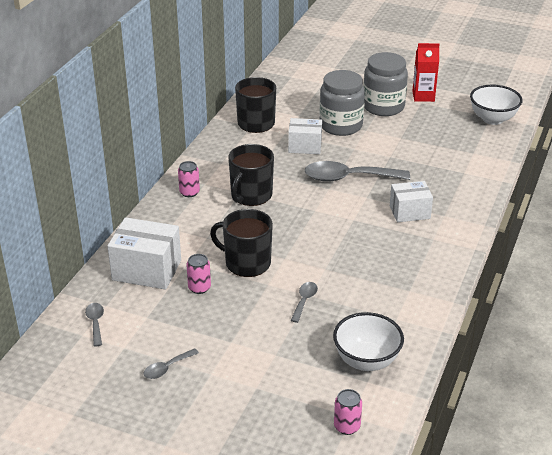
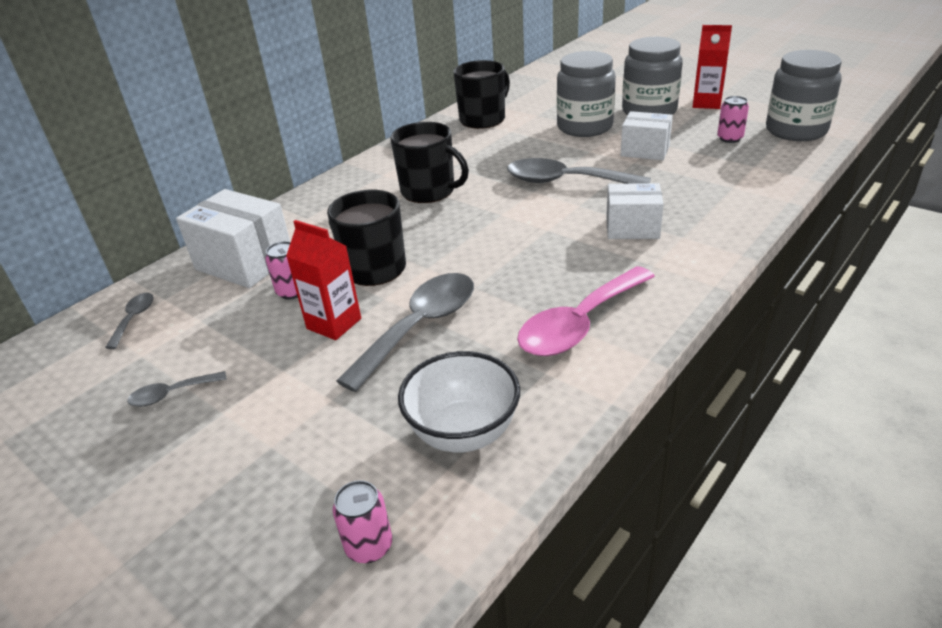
camera: 20 degrees right, 0 degrees up
pink can [178,161,200,197] -> pink can moved to [717,96,749,143]
black mug [228,144,274,206] -> black mug turned 105 degrees counterclockwise [390,122,469,203]
white box [288,118,322,154] -> white box moved to [621,111,673,161]
grey spoon [290,282,318,323] -> grey spoon [336,273,474,392], size x2.11
white bowl [470,85,523,125] -> grey jar [766,50,842,141]
none -> red carton [286,220,361,340]
none -> pink spoon [517,266,655,356]

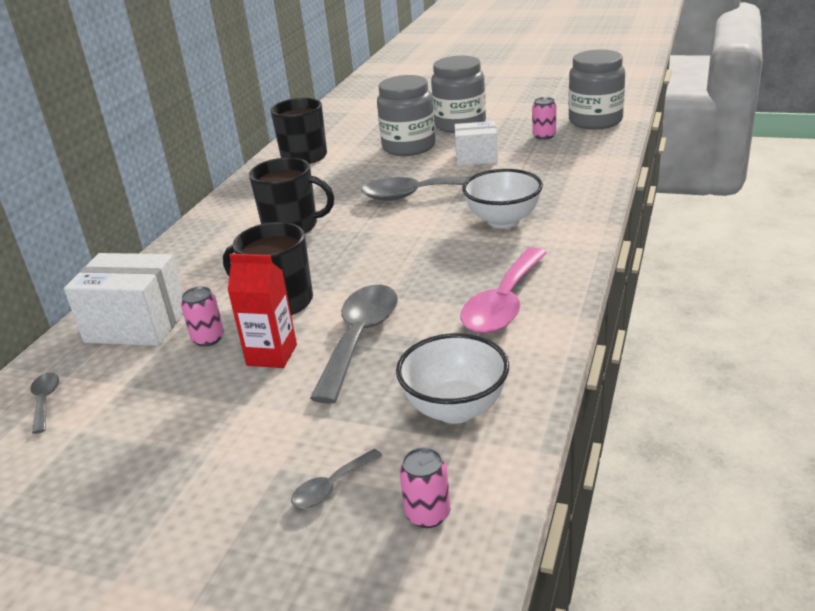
camera: 20 degrees left, 5 degrees down
grey spoon [127,371,227,407] -> grey spoon moved to [291,449,382,508]
white box [606,183,664,239] -> white bowl [462,169,543,228]
red carton [693,25,732,109] -> none

